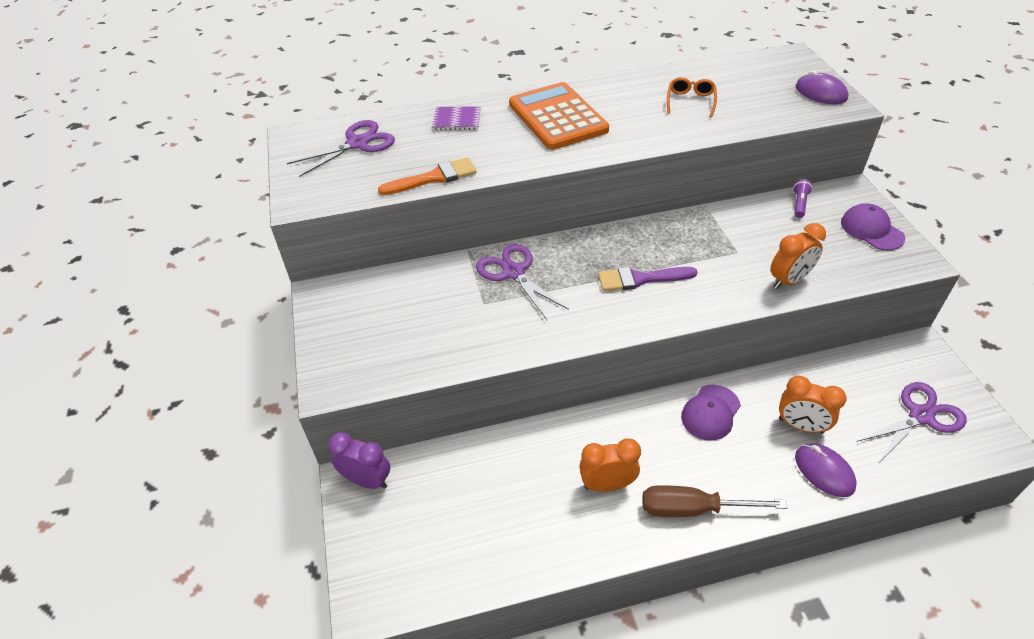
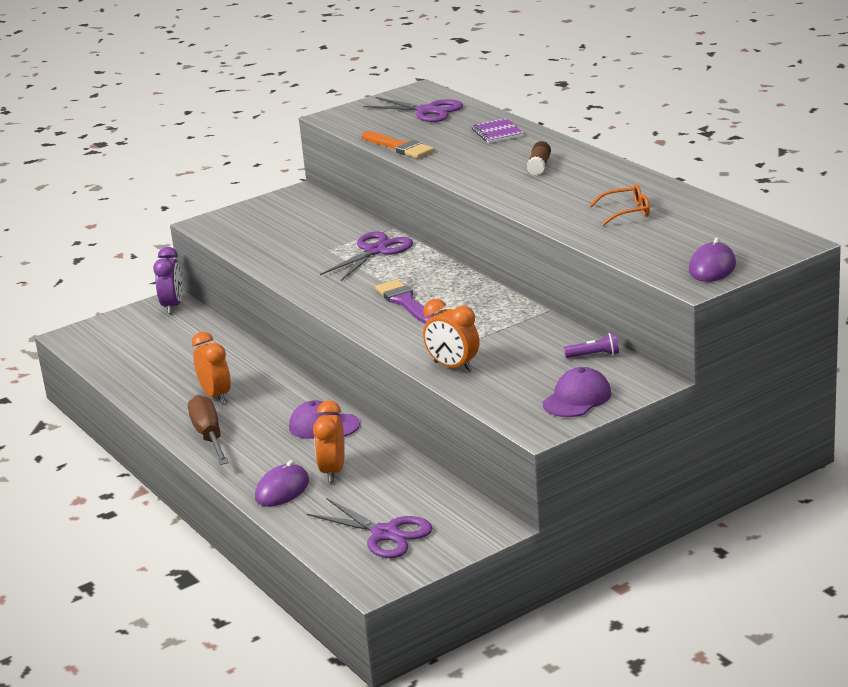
camera: 70 degrees right, 20 degrees down
orange calculator [509,82,609,150] -> brown glue stick [527,141,551,176]

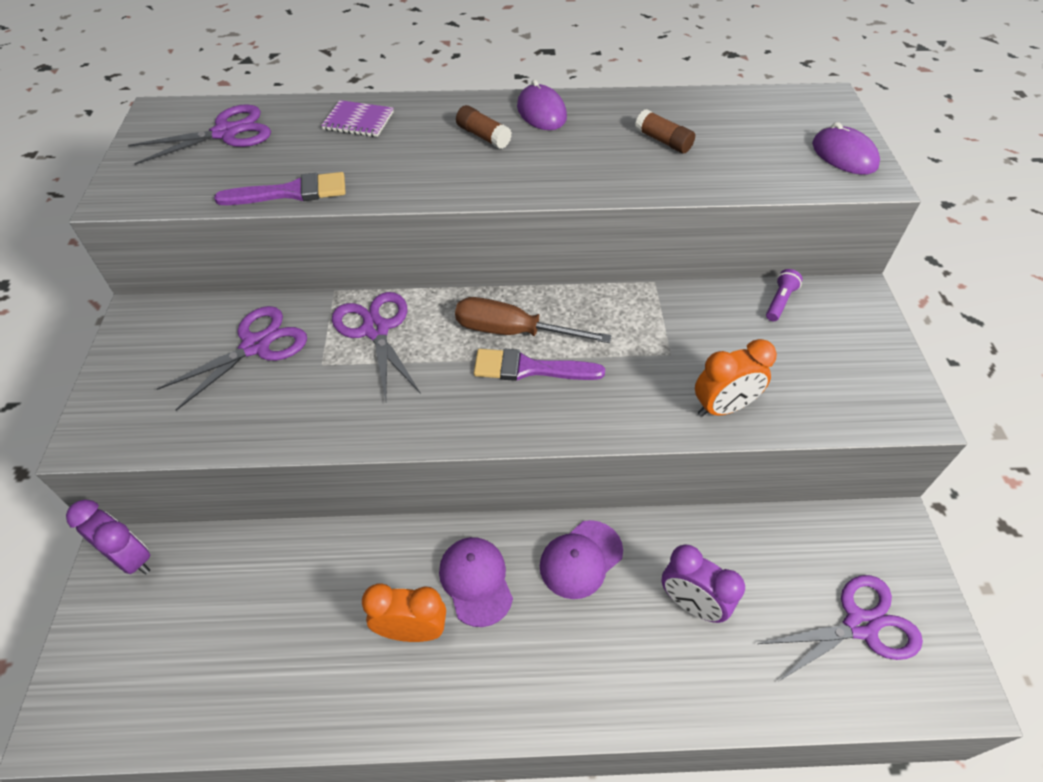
camera: 60 degrees left, 25 degrees up
brown screwdriver [188,395,229,465] -> brown screwdriver moved to [455,297,611,343]
purple mouse [255,460,309,507] -> purple mouse moved to [517,80,567,130]
orange clock [313,400,345,482] -> purple clock [661,544,745,623]
orange brush [362,131,434,158] -> purple brush [214,172,346,205]
purple cap [543,367,611,417] -> purple cap moved to [439,537,513,627]
orange glasses [590,184,650,226] -> brown glue stick [635,109,695,154]
none -> purple scissors [157,306,307,411]

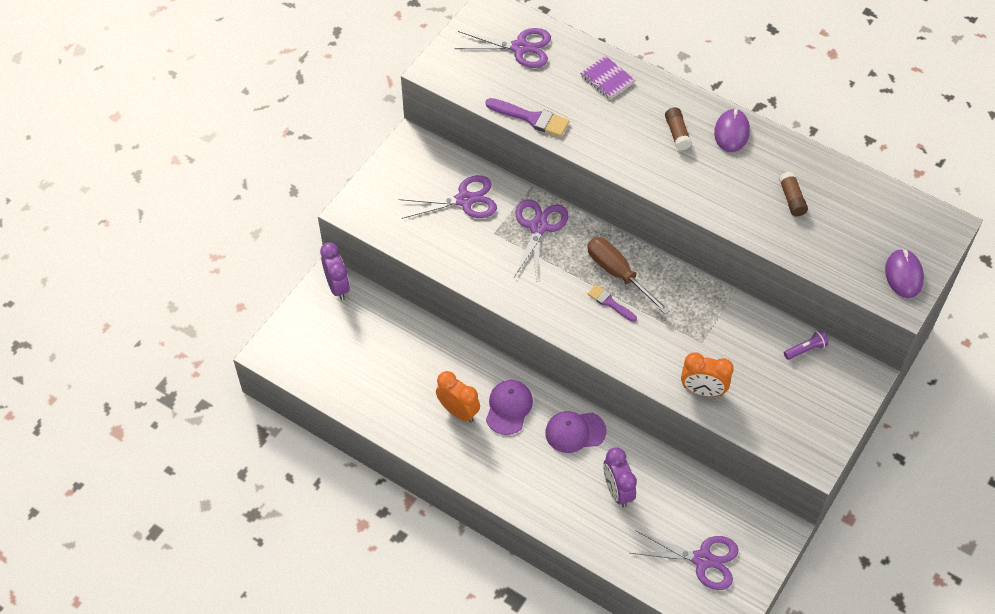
camera: 35 degrees right, 5 degrees up
purple brush [474,349,605,381] -> purple brush [587,285,637,322], size x0.63

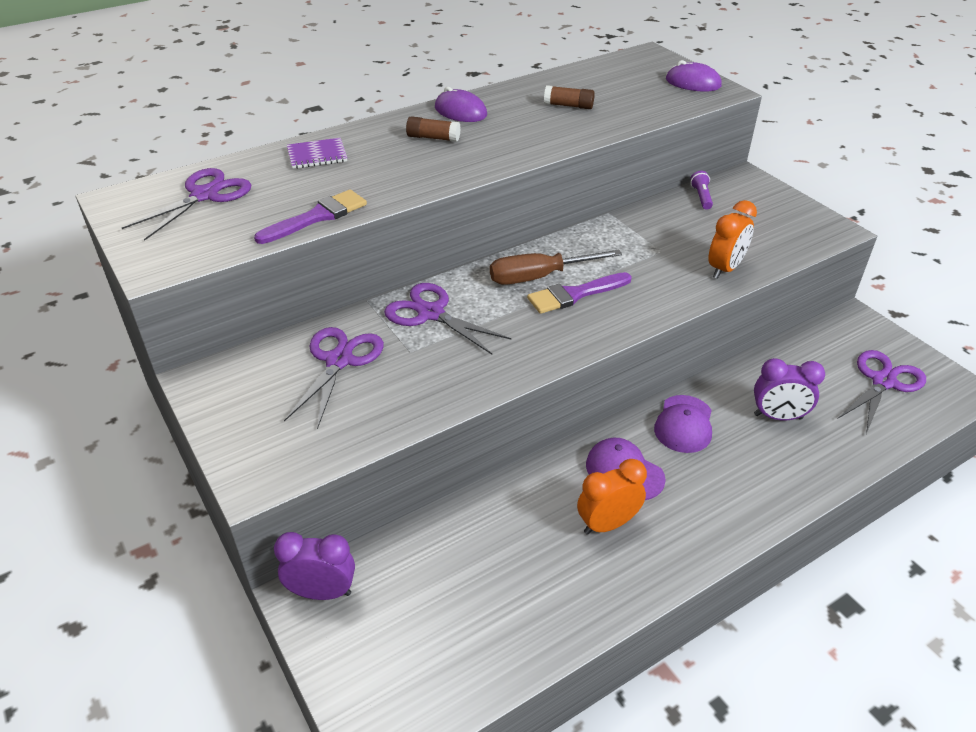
camera: 65 degrees left, 15 degrees down
purple brush [587,285,637,322] -> purple brush [527,272,632,314], size x1.58

